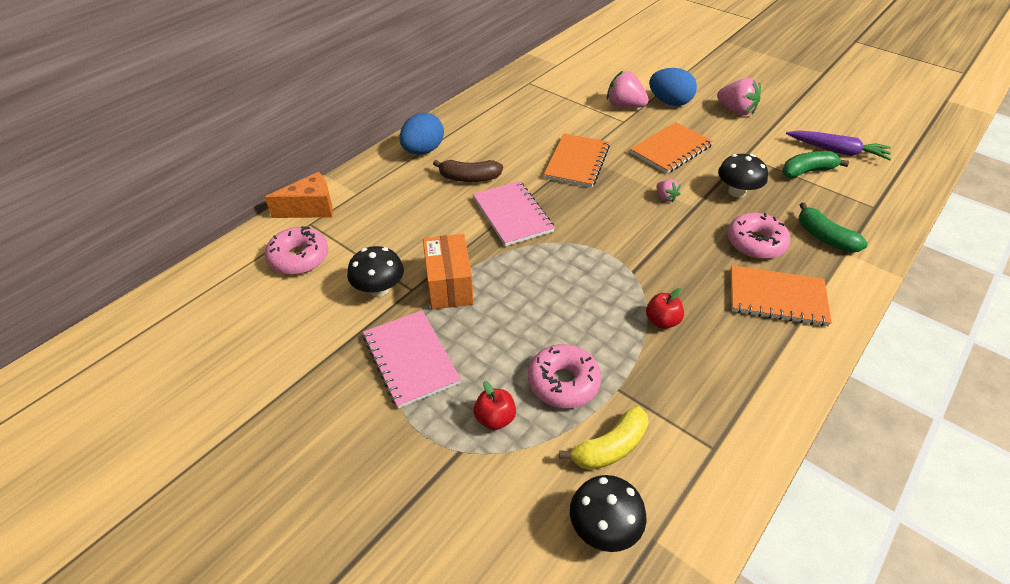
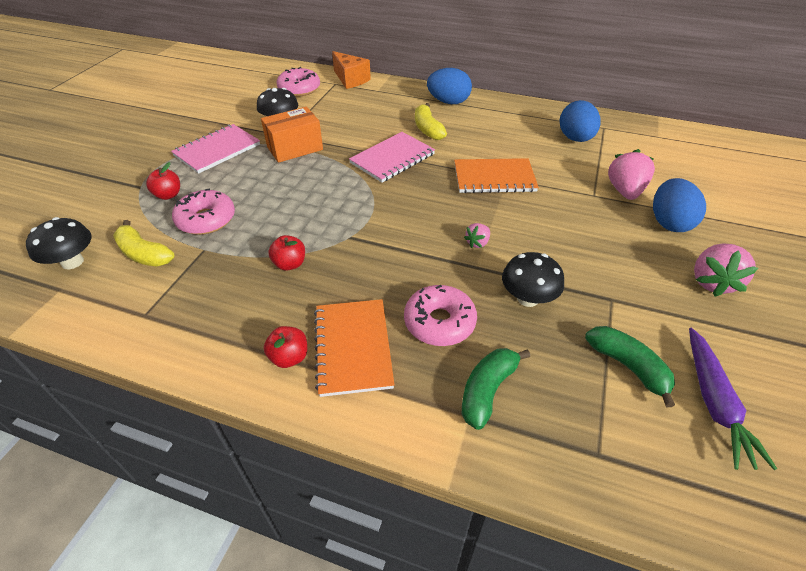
camera: 70 degrees right, 0 degrees up
brown banana [433,160,503,182] -> yellow banana [415,103,447,140]
orange notebook [630,122,714,174] -> none
none -> red apple [264,326,307,368]
none -> blue egg [560,100,601,142]

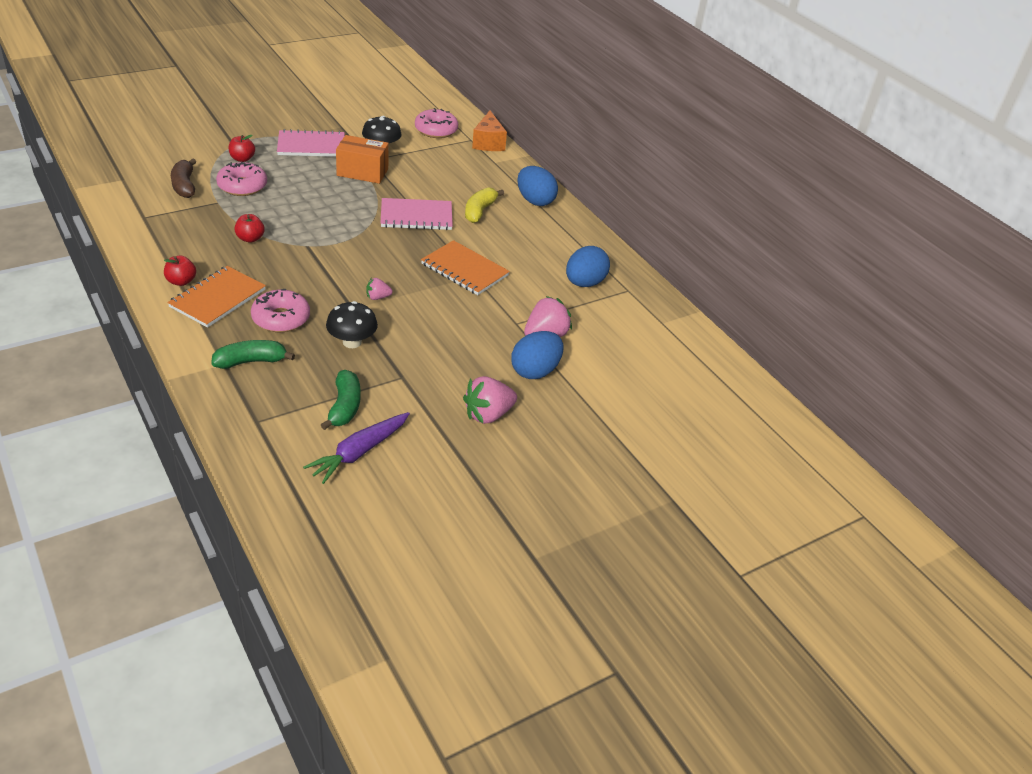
camera: 35 degrees right, 5 degrees down
black mushroom [26,217,92,269] -> none
yellow banana [113,220,175,267] -> brown banana [171,158,196,198]

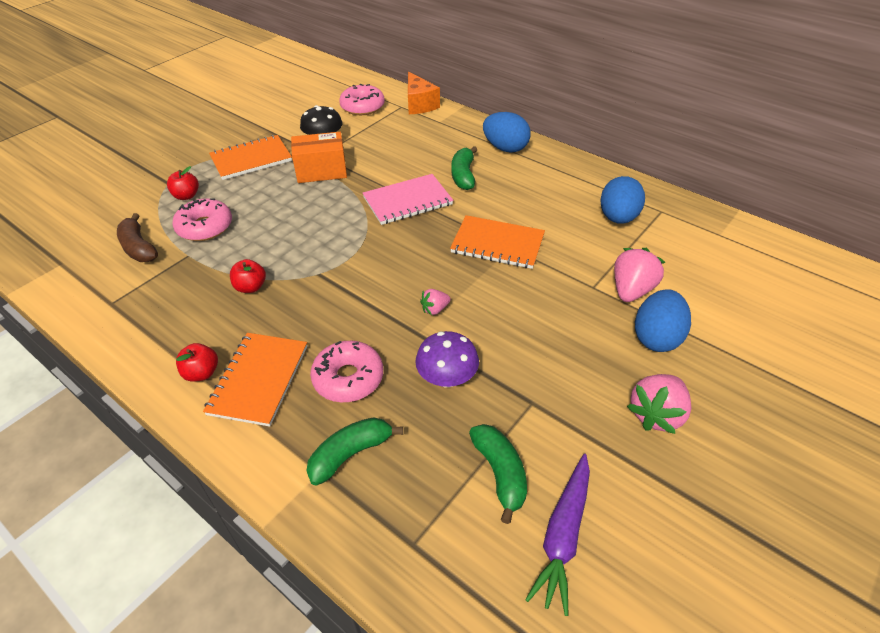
camera: 15 degrees left, 5 degrees up
pink notebook [277,129,345,157] -> orange notebook [209,135,292,180]
black mushroom [326,301,378,348] -> purple mushroom [415,331,479,388]
yellow banana [465,187,504,223] -> green banana [451,146,477,190]

